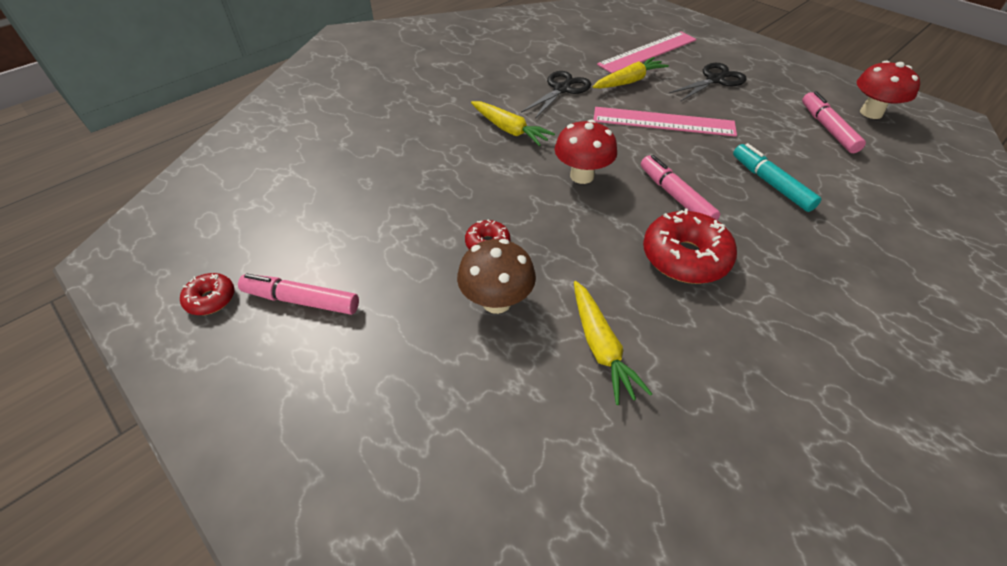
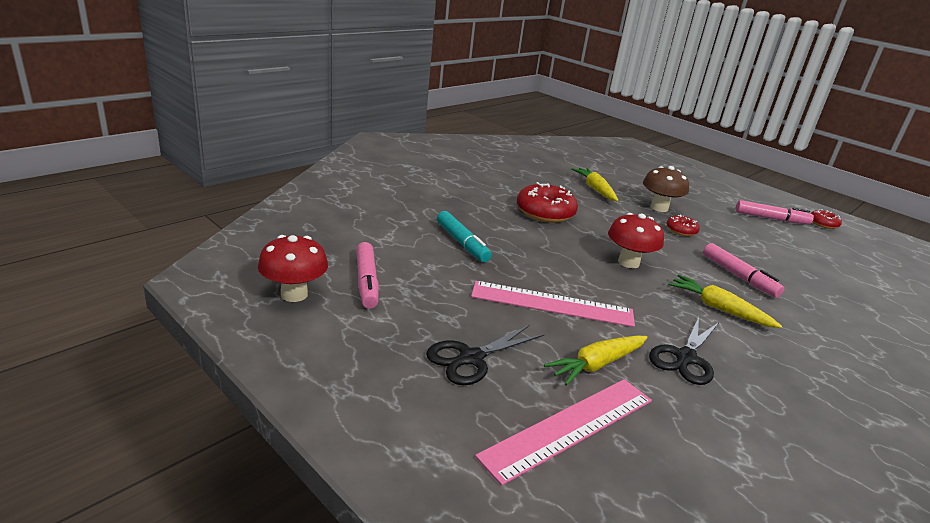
camera: 175 degrees right, 20 degrees down
pink marker [641,155,720,220] -> pink marker moved to [703,243,784,298]

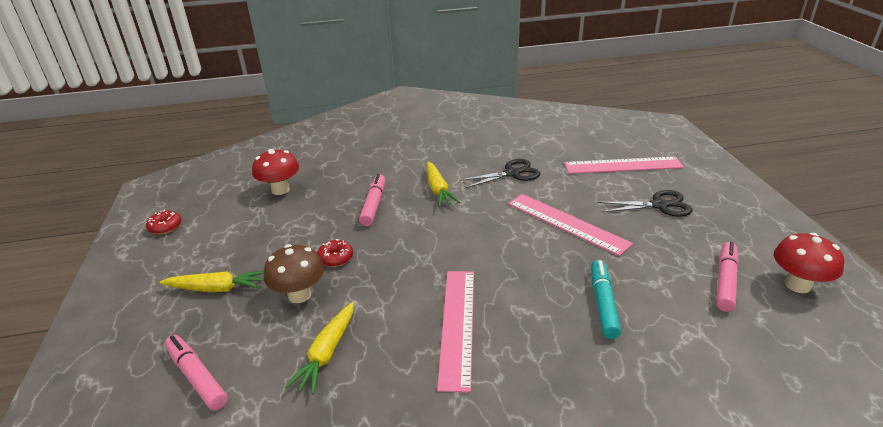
camera: 140 degrees left, 5 degrees up
red donut [517,182,578,223] -> pink ruler [437,271,474,392]
yellow carrot [544,336,648,386] -> yellow carrot moved to [159,271,264,292]
red mushroom [608,213,664,268] -> red mushroom moved to [252,149,299,195]
pink marker [736,200,814,224] -> pink marker moved to [165,335,228,411]

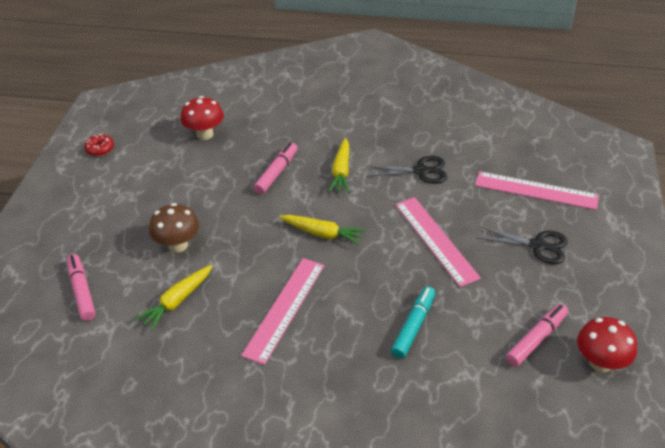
camera: 20 degrees right, 10 degrees up
yellow carrot [159,271,264,292] -> yellow carrot moved to [279,215,366,245]
red donut [317,239,353,267] -> none

